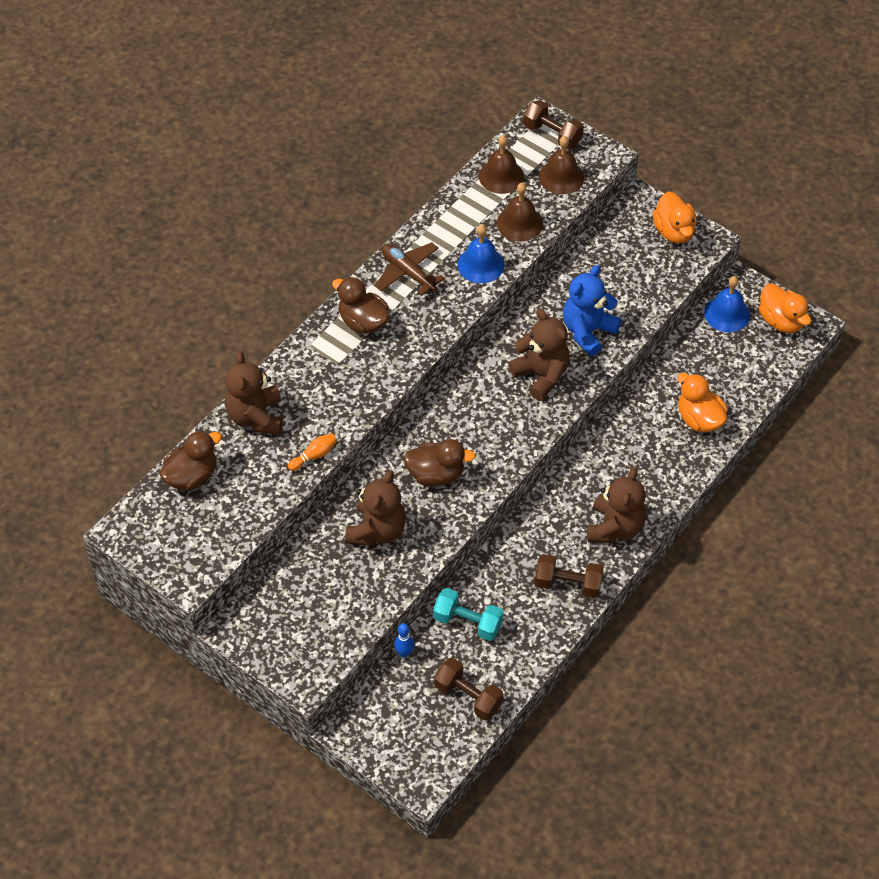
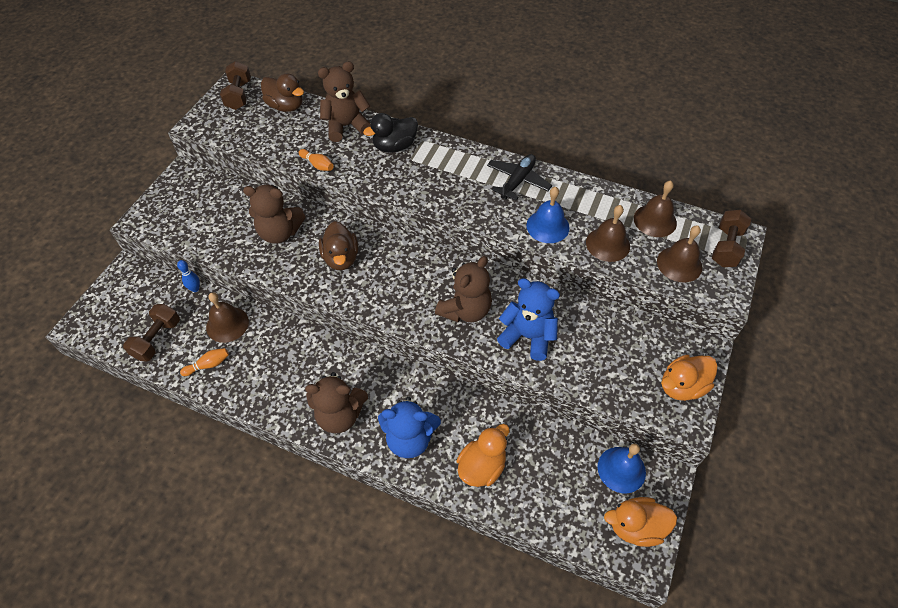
camera: 75 degrees right, 0 degrees up
brown duck [332,277,390,334] -> none
brown plane [375,242,444,296] -> black plane [487,154,552,201]
turquoise dumbbell [433,588,504,641] -> brown bell [206,292,249,343]
brown dumbbell [535,554,604,598] -> brown dumbbell moved to [220,61,251,110]
orange duck [759,283,811,333] -> orange duck turned 45 degrees clockwise [604,497,677,547]
none -> orange bowling pin [180,348,229,376]
none -> black duck [363,113,418,153]
none -> blue teddy bear [378,396,441,458]

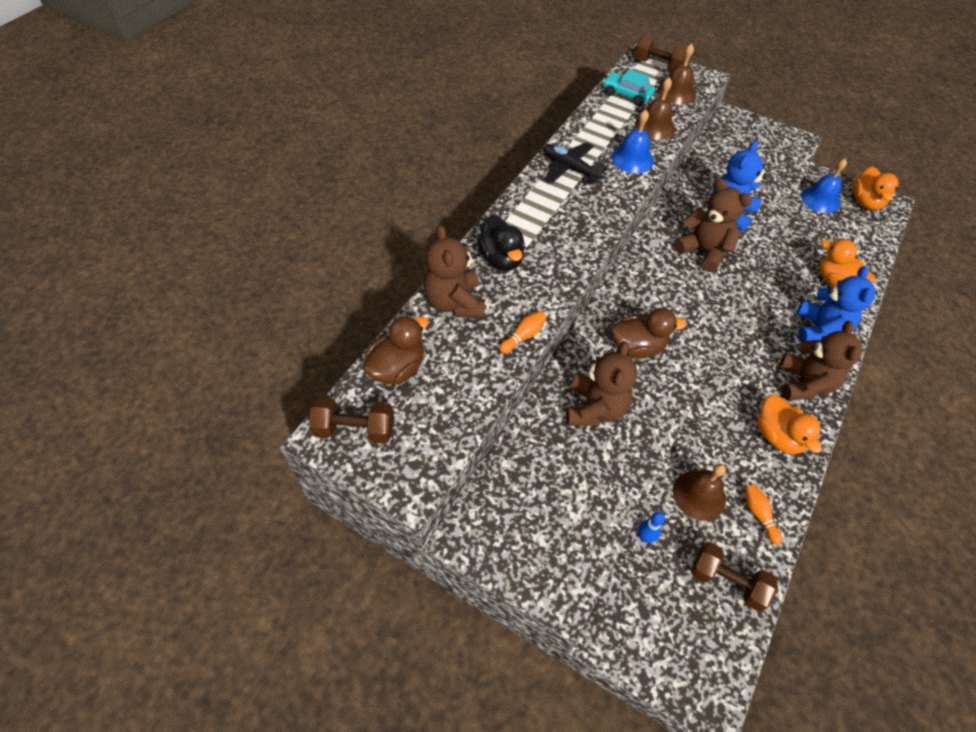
camera: 85 degrees left, 0 degrees up
brown bell [634,181,677,237] -> turquoise car [603,69,655,106]
orange duck [661,355,718,401] -> orange duck moved to [757,395,822,455]

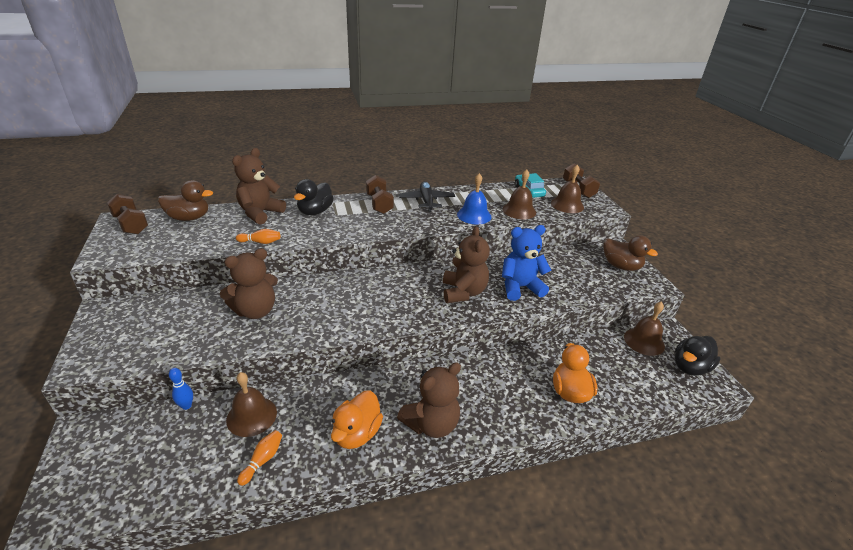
camera: 45 degrees right, 20 degrees down
brown duck [611,308,686,359] -> brown duck moved to [604,235,658,271]
brown dumbbell [691,542,778,612] -> brown dumbbell moved to [366,175,394,214]
blue teddy bear [796,266,875,342] -> none
blue bell [801,158,847,213] -> brown bell [624,302,665,356]
orange duck [852,167,898,210] -> black duck [674,336,721,376]

